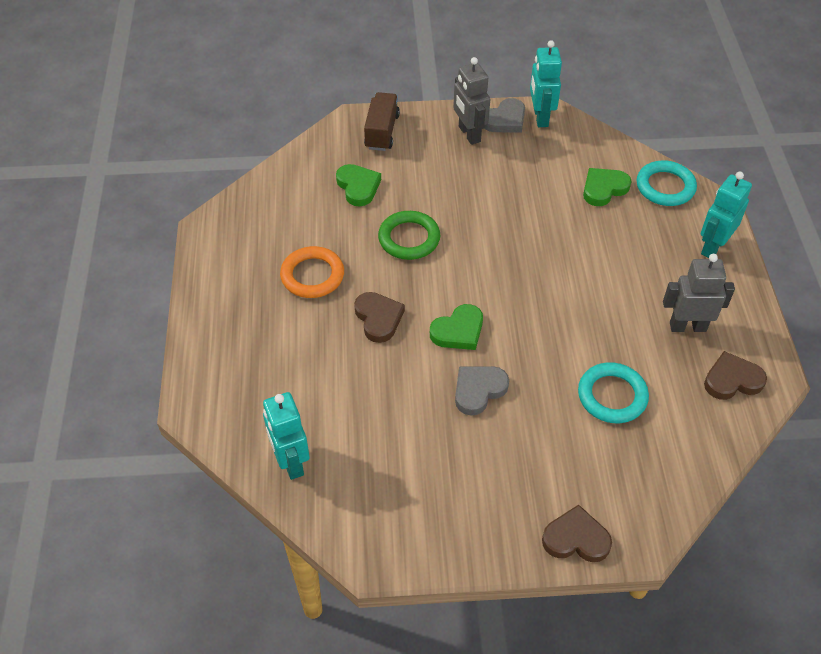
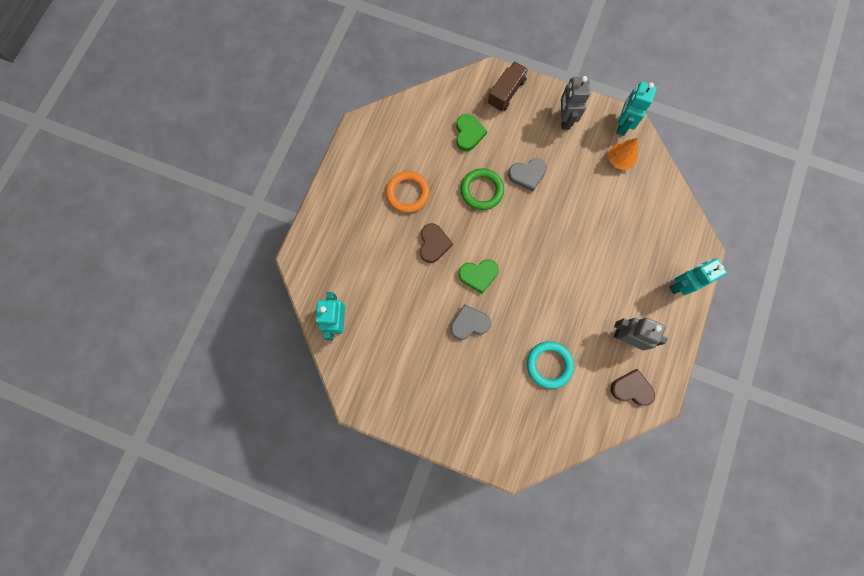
camera: 25 degrees right, 25 degrees up
grey heart [484,98,525,133] -> grey heart moved to [508,158,547,192]
brown heart [542,504,612,562] -> none
green heart [583,168,632,206] -> none
turquoise ring [637,160,697,206] -> none
none -> orange tree [609,138,639,170]

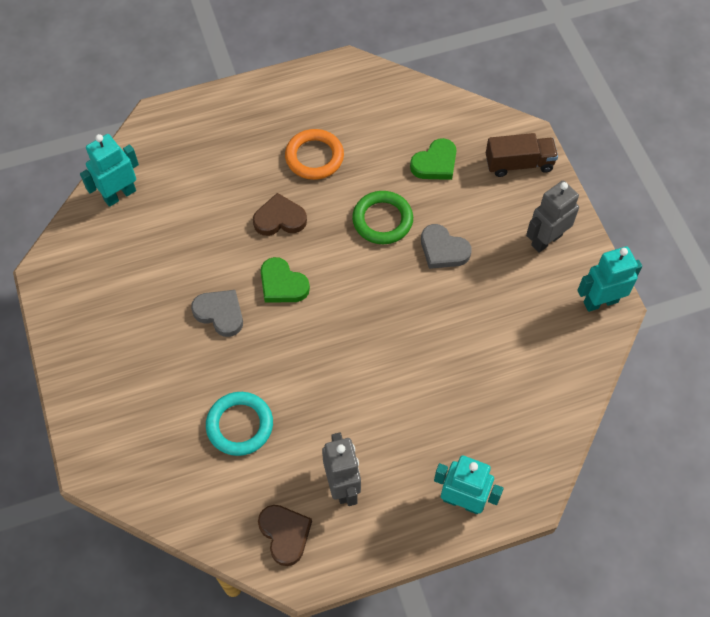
camera: 50 degrees right, 15 degrees down
brown heart [420,223,453,263] -> brown heart turned 150 degrees counterclockwise [253,193,307,236]
orange tree [609,138,639,170] -> none

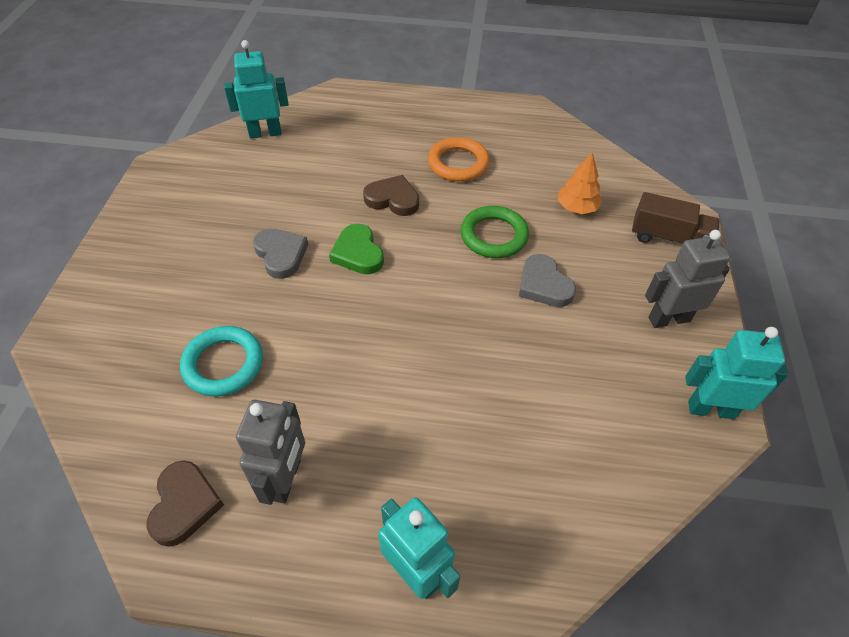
camera: 25 degrees right, 10 degrees down
green heart [410,138,457,180] -> orange tree [557,152,602,214]

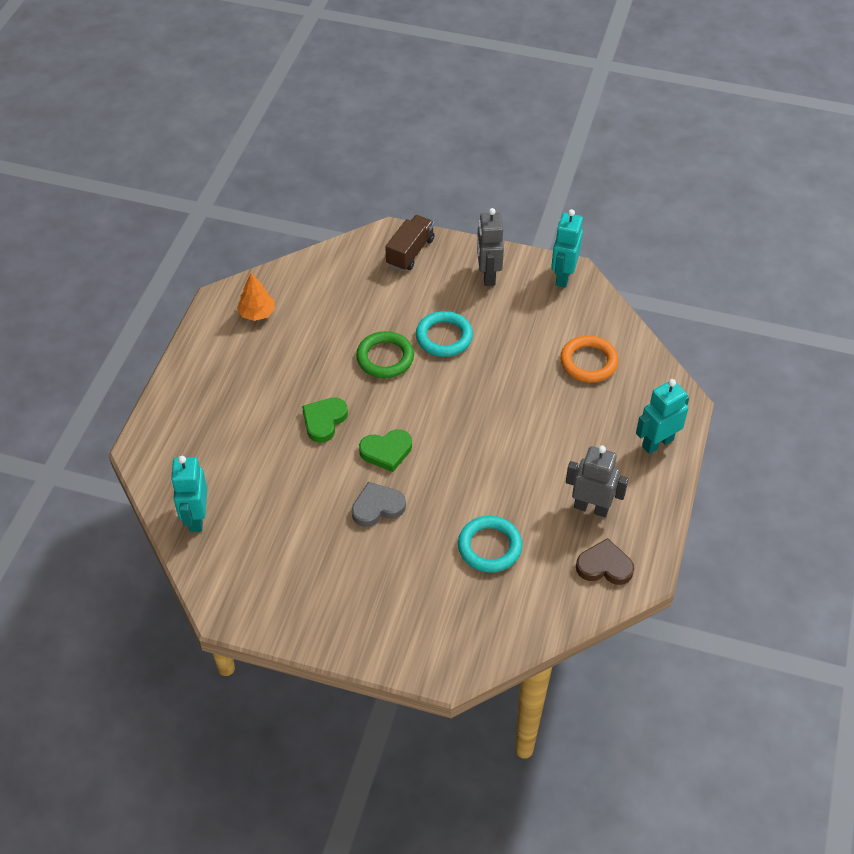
camera: 80 degrees left, 0 degrees up
brown heart [363,175,419,216] -> green heart [302,397,348,443]
orange ring [428,137,490,182] -> orange ring moved to [560,335,619,382]
grey heart [519,254,576,307] -> turquoise ring [416,311,473,357]
orange tree [557,152,602,214] -> orange tree moved to [237,273,275,321]

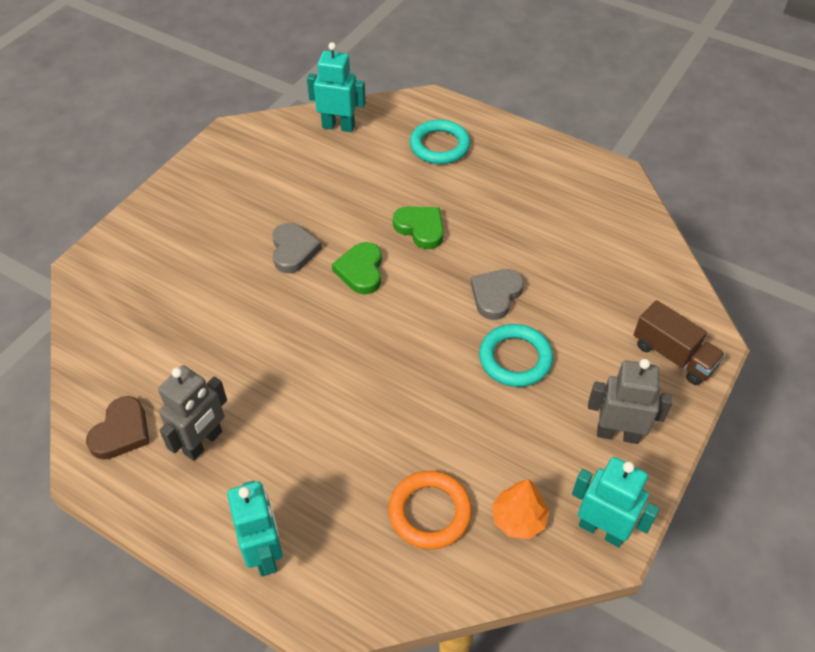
camera: 105 degrees right, 0 degrees up
orange tree [237,273,275,321] -> orange tree moved to [492,479,549,539]
green ring [356,331,414,378] -> grey heart [471,269,524,320]
turquoise ring [458,516,522,572] -> turquoise ring moved to [410,119,470,164]

